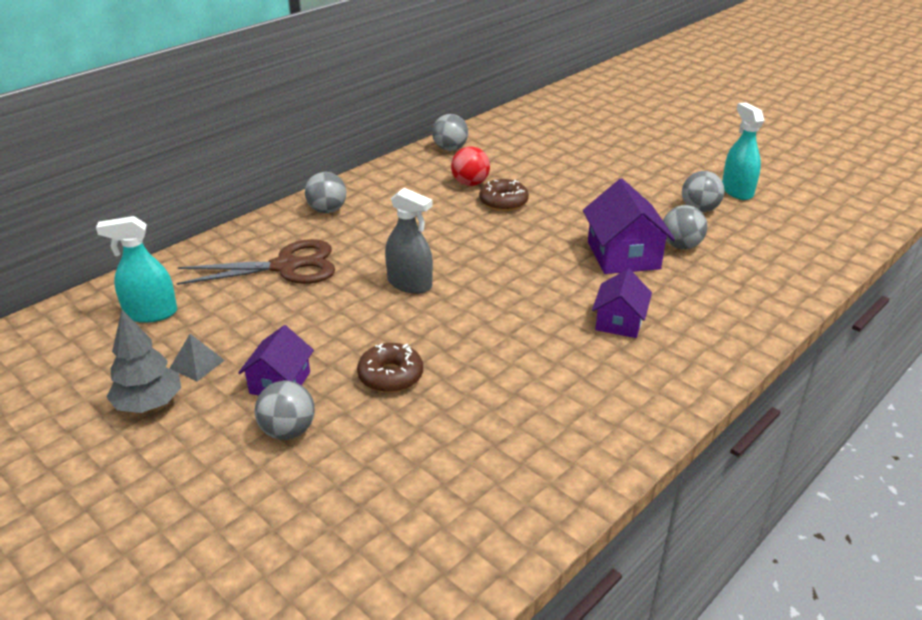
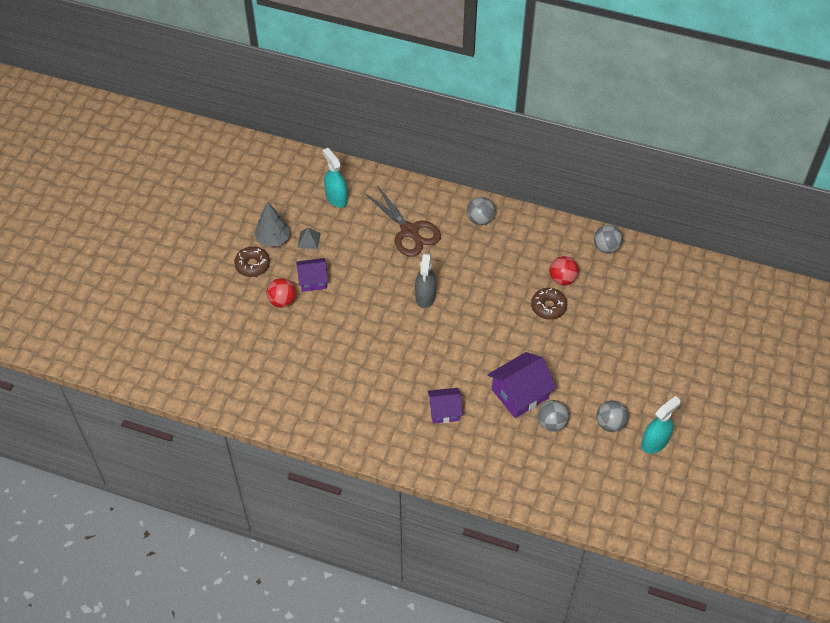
camera: 65 degrees right, 20 degrees up
grey ball [255,381,315,440] -> red ball [266,278,296,308]
brown donut [357,343,423,393] -> brown donut moved to [234,246,270,277]

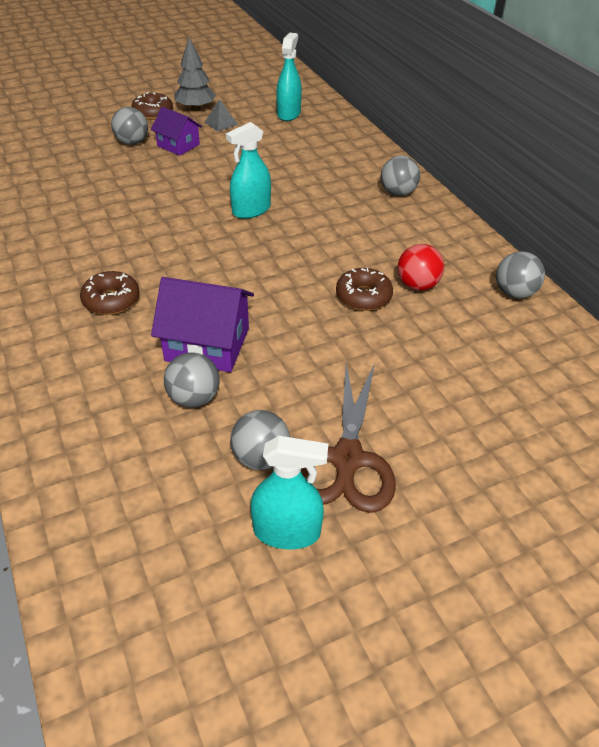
camera: 45 degrees right, 10 degrees down
red ball [266,278,296,308] -> grey ball [111,107,148,145]
brown scissors [365,185,441,257] -> brown scissors moved to [301,362,396,513]
grey spray bottle [415,253,437,308] -> turquoise spray bottle [226,122,271,219]
purple house [428,388,462,424] -> brown donut [80,271,140,315]

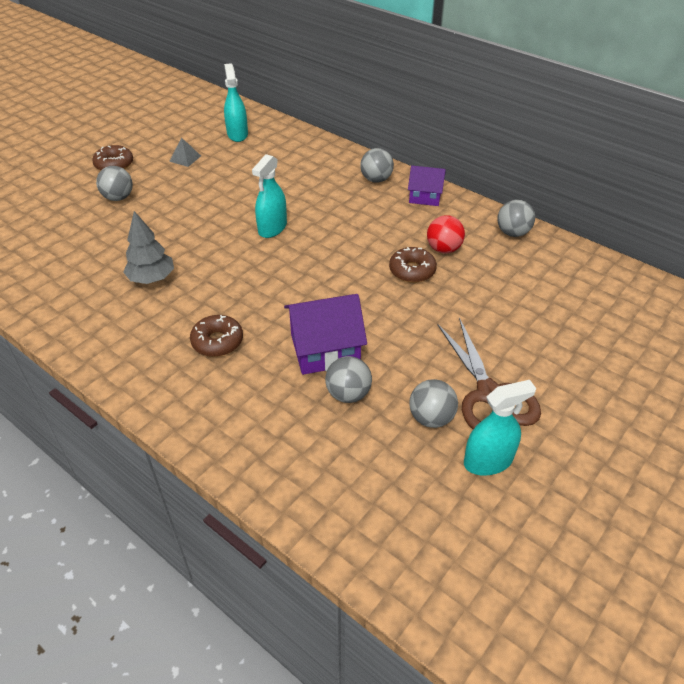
camera: 25 degrees left, 0 degrees up
purple house [151,107,202,156] -> purple house moved to [408,166,446,206]
grey tree [174,37,216,111] -> grey tree moved to [123,211,174,284]

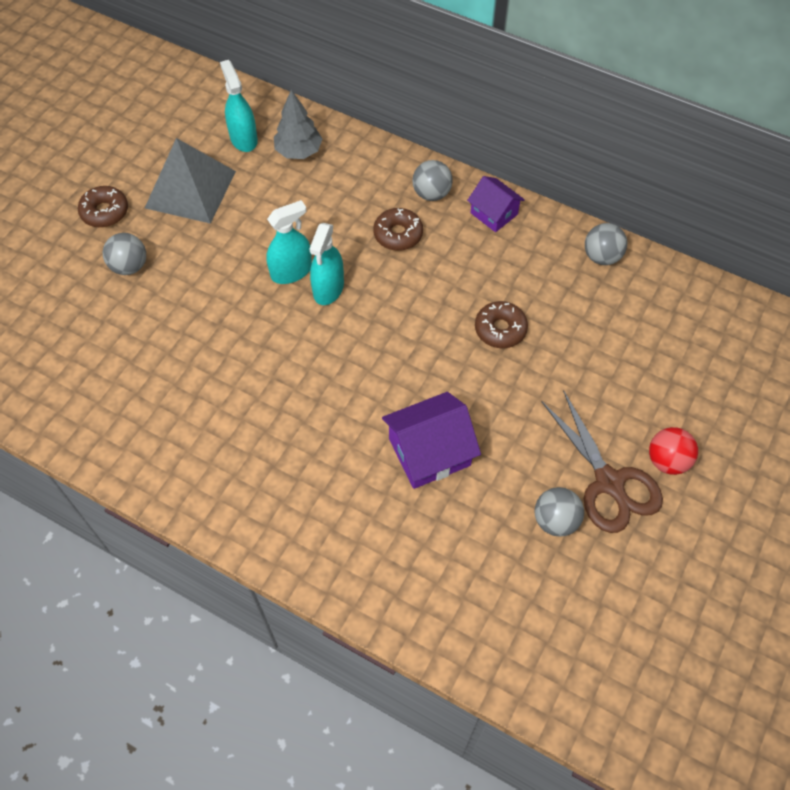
camera: 10 degrees left, 15 degrees up
grey tree [123,211,174,284] -> grey tree moved to [274,90,322,159]
grey pyramid [169,137,201,167] -> grey pyramid [145,138,236,224], size x2.45
brown donut [190,315,243,357] -> brown donut moved to [373,208,423,251]
grey ball [325,356,372,403] -> none
purple house [408,166,446,206] -> purple house turned 45 degrees clockwise [467,176,525,232]
red ball [427,215,465,253] -> red ball moved to [649,427,698,475]
turquoise spray bottle [464,380,536,476] -> turquoise spray bottle moved to [267,200,312,284]

